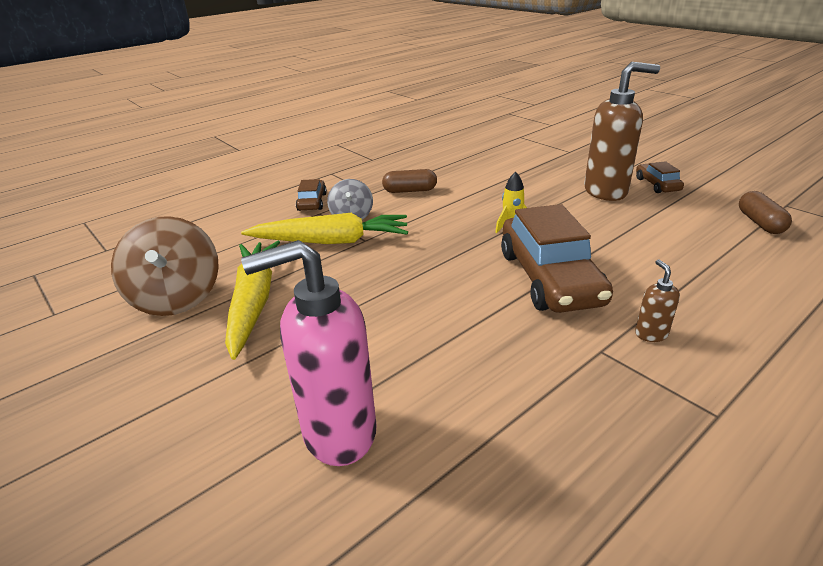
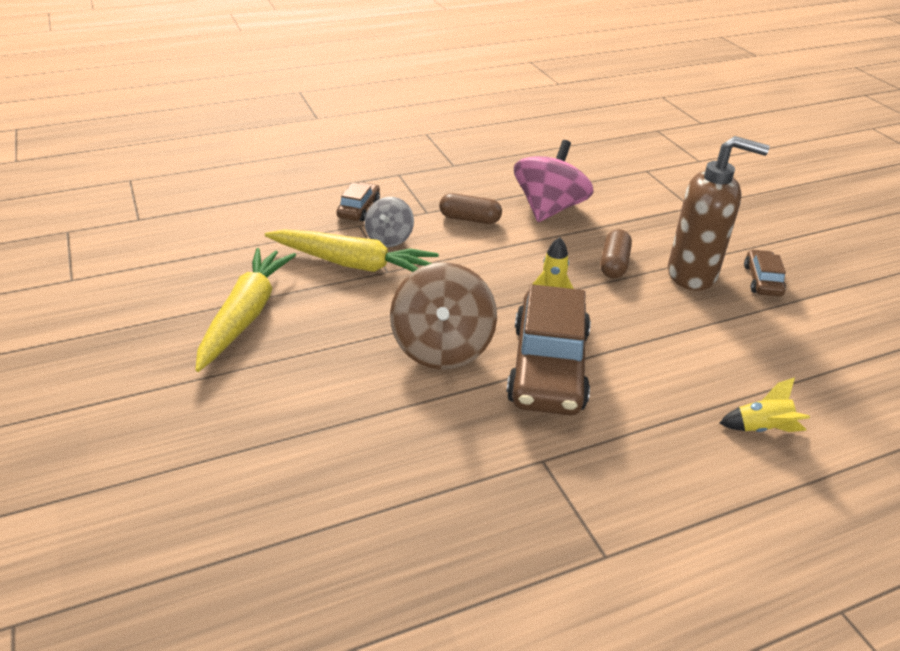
camera: 15 degrees right, 5 degrees up
brown spinning top [111,216,219,316] -> brown spinning top moved to [390,262,497,369]
pink soap dispenser [241,240,377,466] -> none
brown soap dispenser [635,259,680,342] -> none
brown capsule [739,191,792,234] -> brown capsule moved to [600,229,632,278]
none -> pink spinning top [514,140,593,222]
none -> yellow rocket [719,377,810,432]

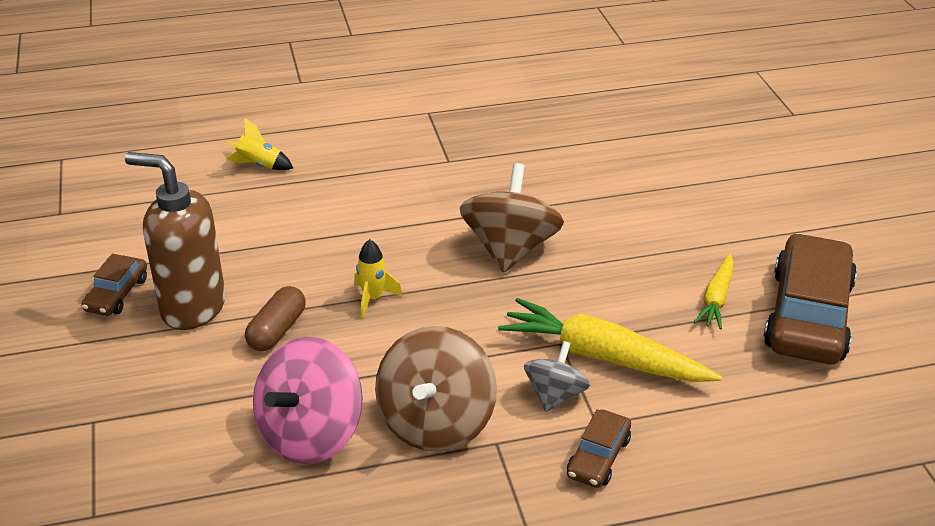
camera: 170 degrees left, 0 degrees up
yellow carrot [195,248,296,372] -> yellow carrot [694,253,734,329], size x0.56
brown capsule [439,193,502,224] -> brown spinning top [375,326,497,452]
brown car [506,284,591,415] -> brown car moved to [763,233,857,364]

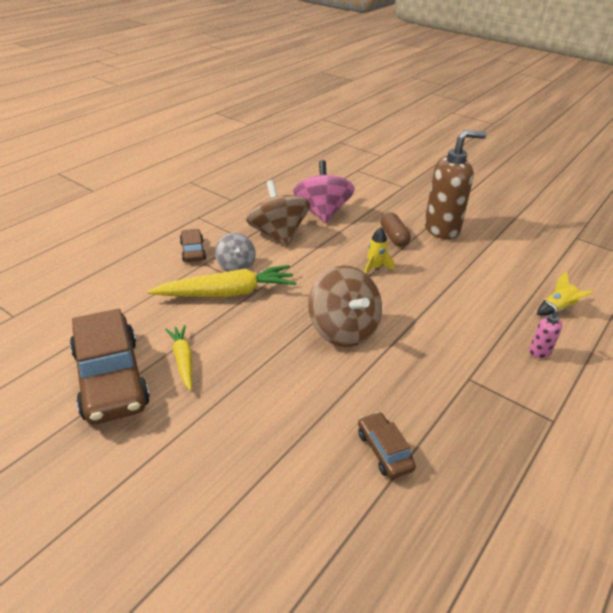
camera: 140 degrees right, 0 degrees up
brown car [82,254,147,316] -> brown car moved to [358,412,416,479]
none -> pink soap dispenser [529,301,562,358]

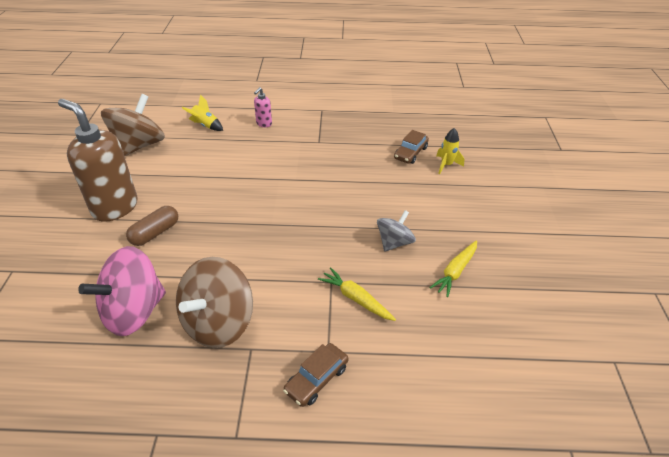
camera: 125 degrees left, 5 degrees up
brown car [70,309,150,425] -> none
yellow carrot [147,265,297,297] -> yellow carrot [318,267,396,321], size x0.56
grey spinning top [215,233,256,271] -> grey spinning top moved to [377,210,416,252]
brown spinning top [308,265,382,347] -> brown spinning top moved to [101,94,165,156]
yellow rocket [365,227,394,274] -> yellow rocket moved to [436,128,464,174]

